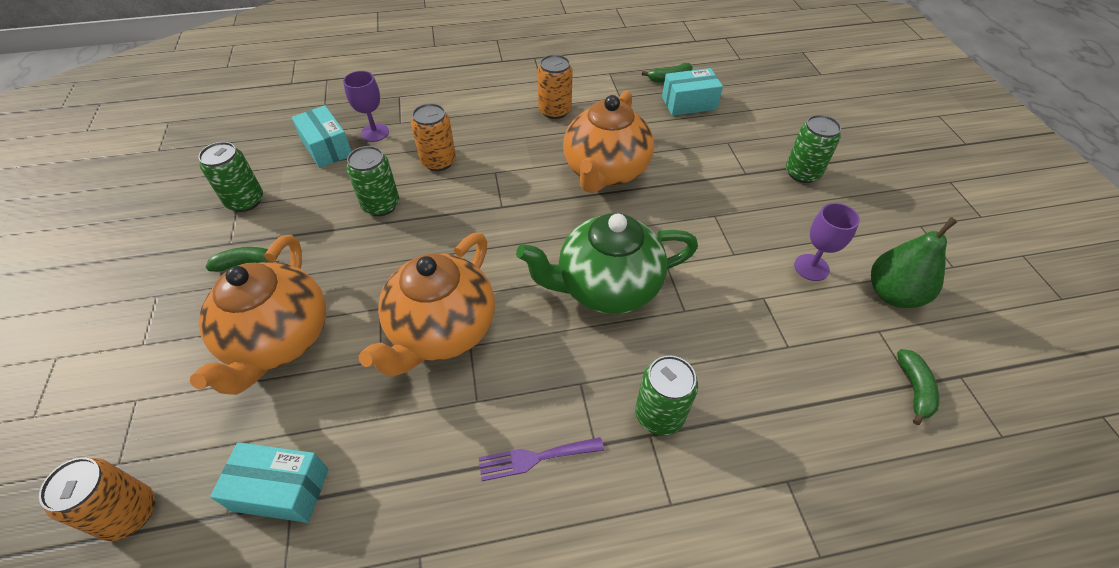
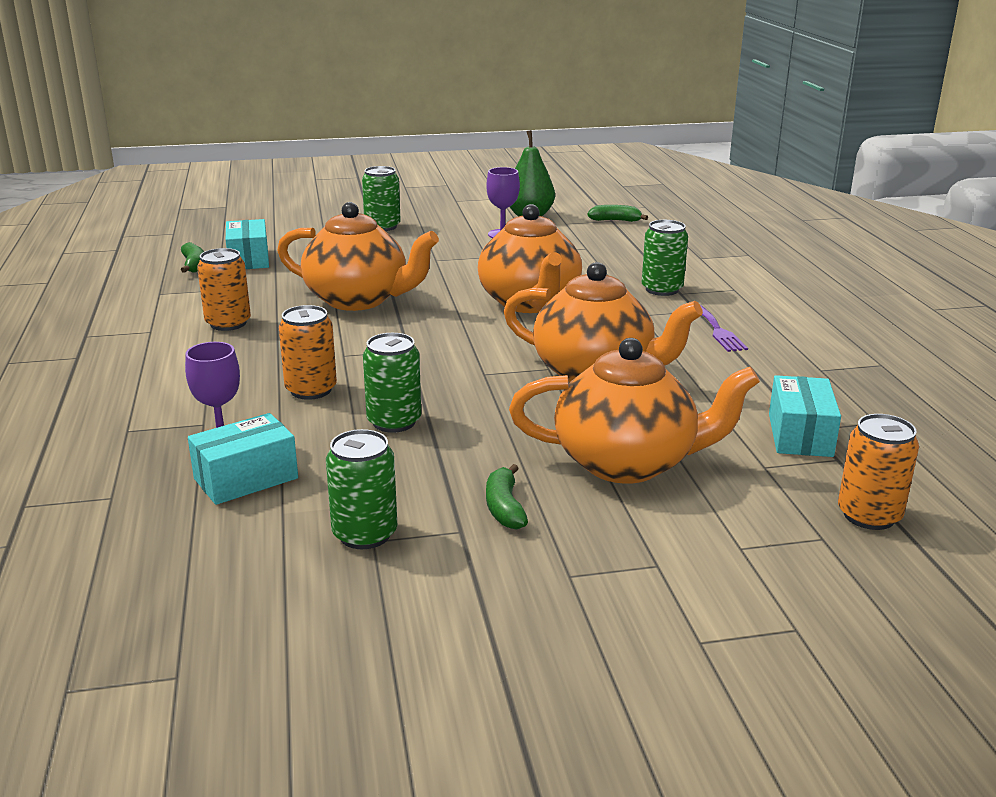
camera: 90 degrees left, 25 degrees down
green teapot [516,213,698,314] -> orange teapot [478,204,582,313]

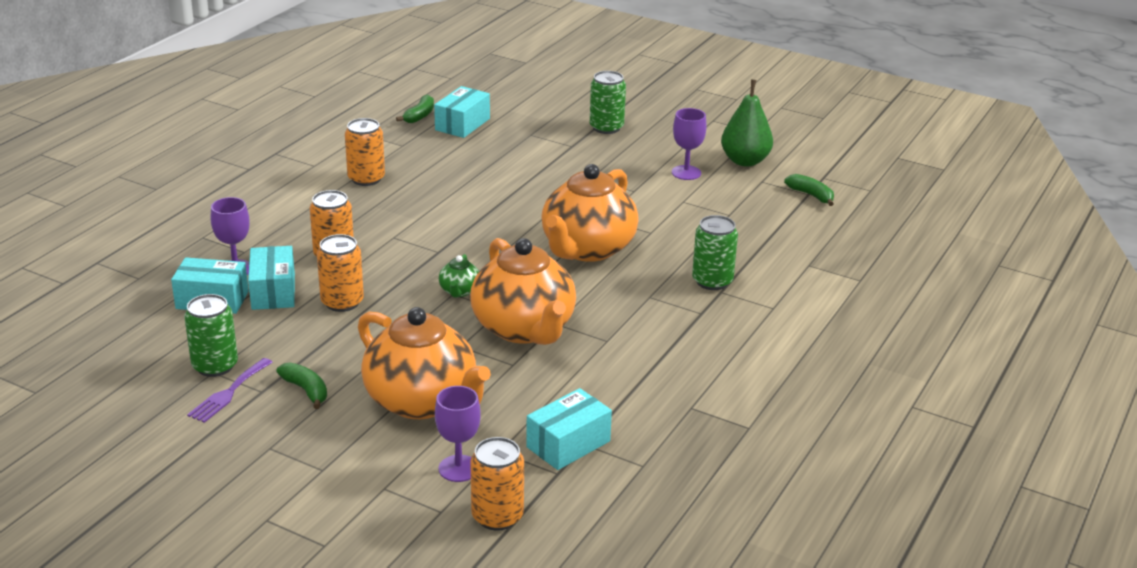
camera: 40 degrees right, 5 degrees up
orange teapot [277,202,439,311] -> none
green can [363,333,421,433] -> orange can [317,234,364,312]
green banana [486,464,528,529] -> green banana turned 105 degrees clockwise [276,362,327,409]
purple fork [700,305,748,352] -> purple fork moved to [187,358,273,423]
none -> turquoise box [248,246,295,310]
none -> purple goblet [435,386,481,482]
none -> green teapot [439,254,479,298]

